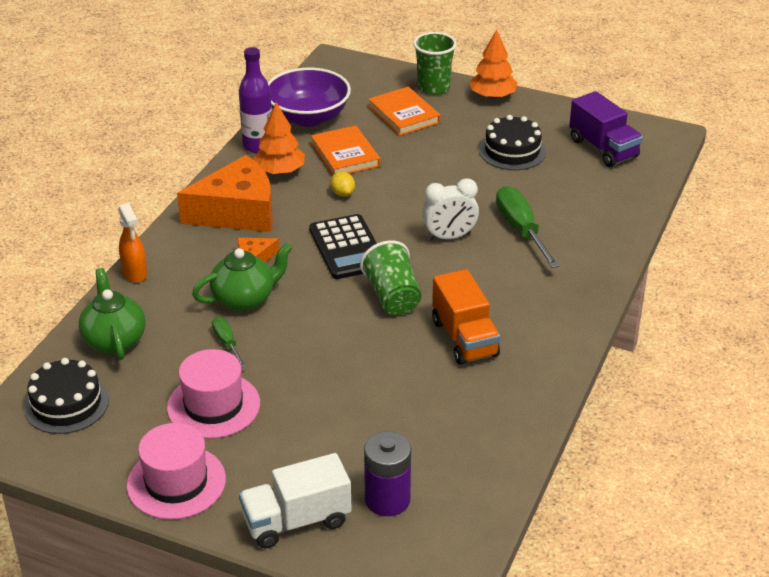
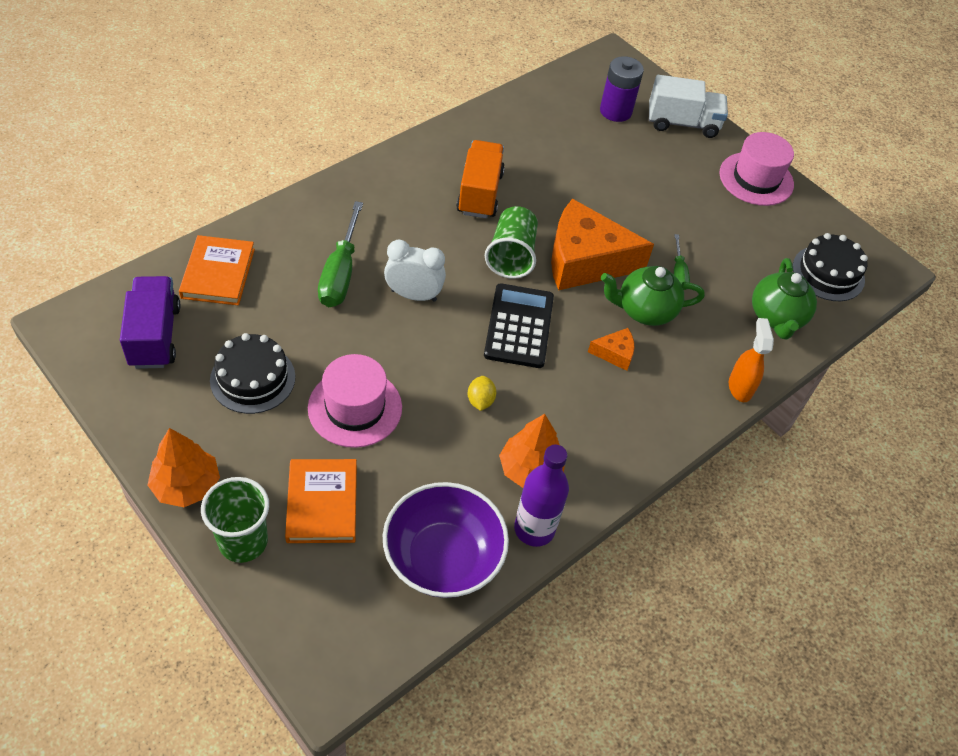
camera: 160 degrees left, 15 degrees up
pink hat [167,349,260,439] -> pink hat moved to [308,354,402,448]
orange cheese [177,155,273,232] -> orange cheese moved to [551,199,654,290]
orange book [311,125,380,175] -> orange book moved to [179,235,255,305]

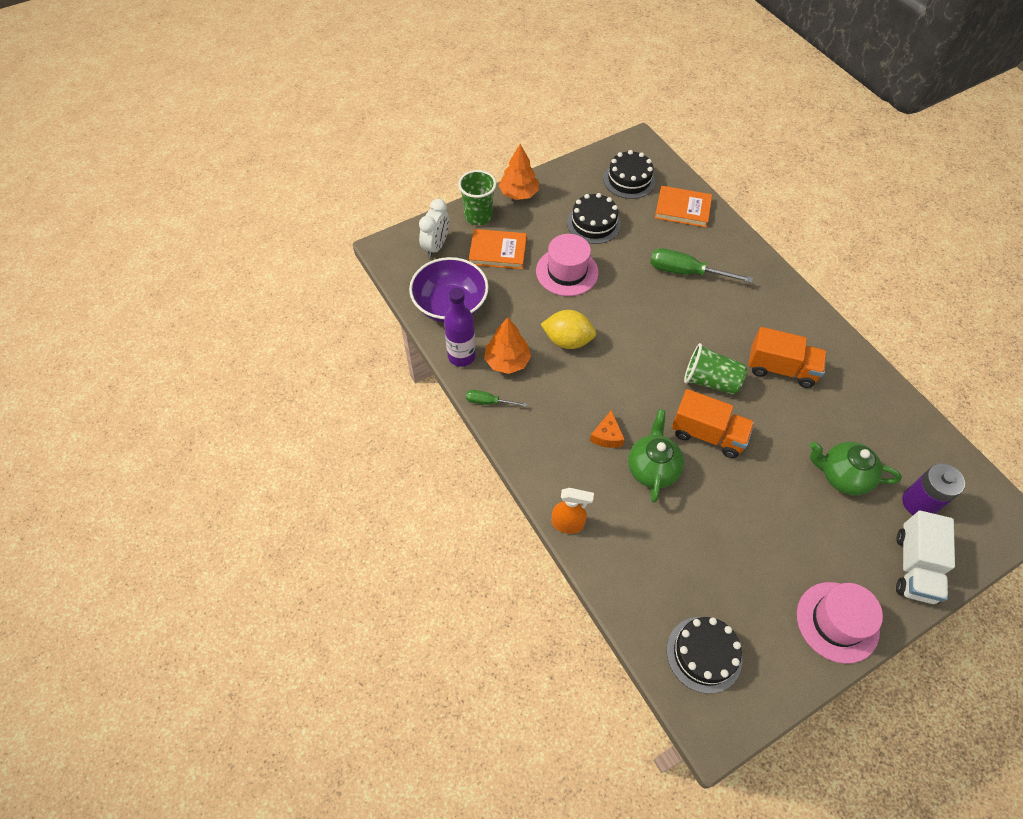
camera: 105 degrees right, 5 degrees up
purple truck [120,276,180,369] -> black cake [603,150,655,199]
white clock [384,240,446,302] -> white clock moved to [419,199,449,258]
yellow lemon [468,376,496,411] -> yellow lemon [541,310,596,349], size x1.85
black calculator [484,283,554,368] -> none
orange cheese [551,199,654,290] -> orange truck [672,389,755,458]
green screwdriver [674,234,690,290] -> green screwdriver moved to [466,390,527,407]
green teapot [752,258,817,340] -> green teapot moved to [810,442,902,495]

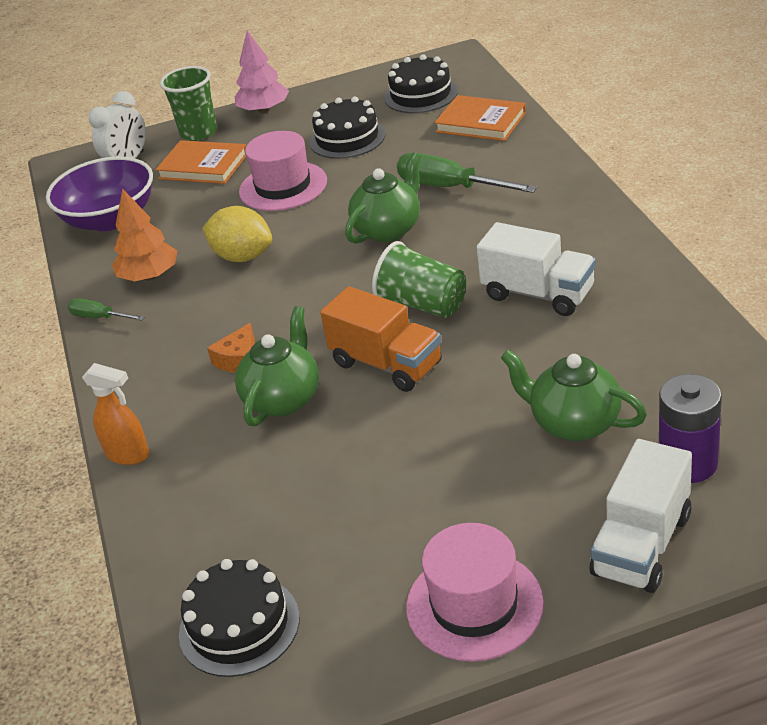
camera: 20 degrees right, 20 degrees down
purple bottle [444,288,476,367] -> none
orange tree [499,144,539,200] -> pink tree [235,31,289,113]
orange truck [748,327,827,388] -> white truck [477,222,596,316]
none -> green teapot [345,153,421,244]

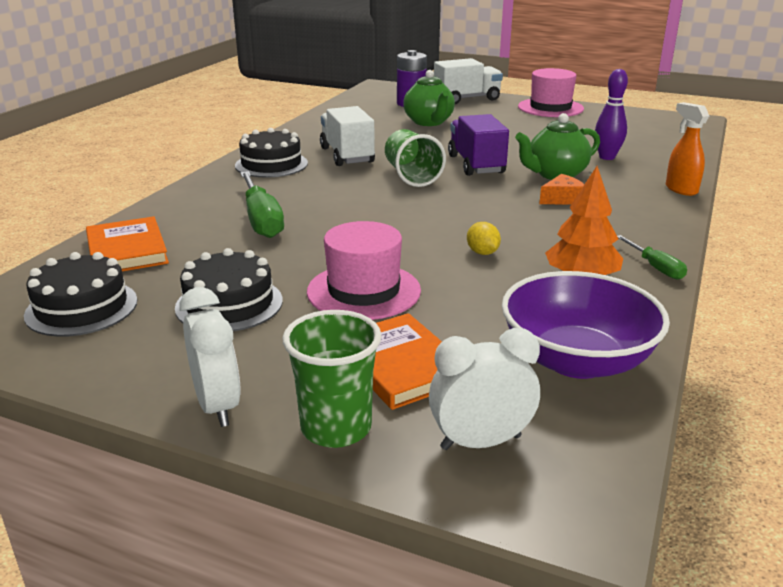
camera: 145 degrees left, 10 degrees down
black cake [179,559,300,677] -> black cake moved to [235,128,308,178]
yellow lemon [202,206,272,262] -> yellow lemon [467,222,501,255], size x0.54
pink tree [235,31,289,113] -> white clock [179,287,241,427]
orange truck [320,286,442,392] -> purple truck [448,114,509,176]
green teapot [345,153,421,244] -> none
none -> purple bowling pin [595,69,628,160]

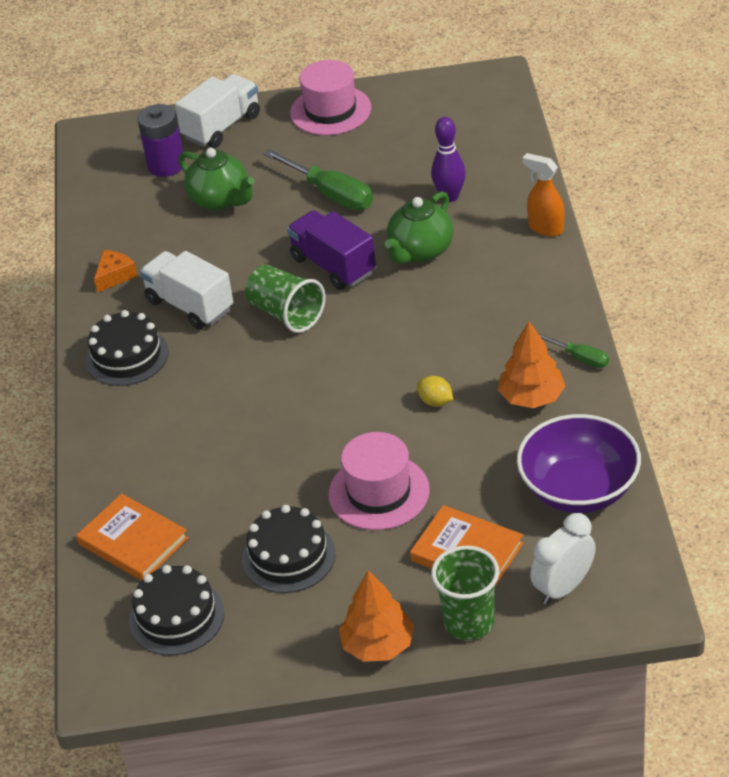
camera: 25 degrees left, 15 degrees up
white clock [179,287,241,427] -> orange tree [339,570,414,662]
green screwdriver [240,171,284,238] -> green screwdriver moved to [263,149,373,211]
orange cheese [539,174,584,205] -> orange cheese moved to [94,250,138,293]

